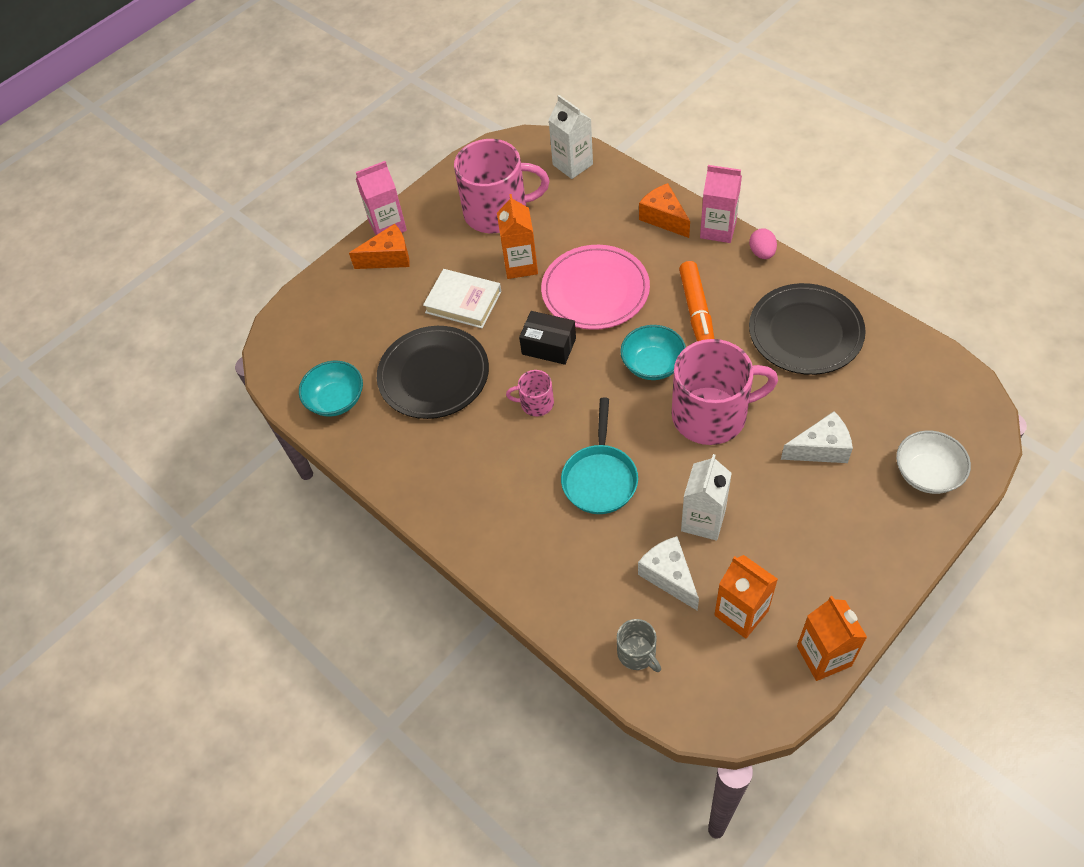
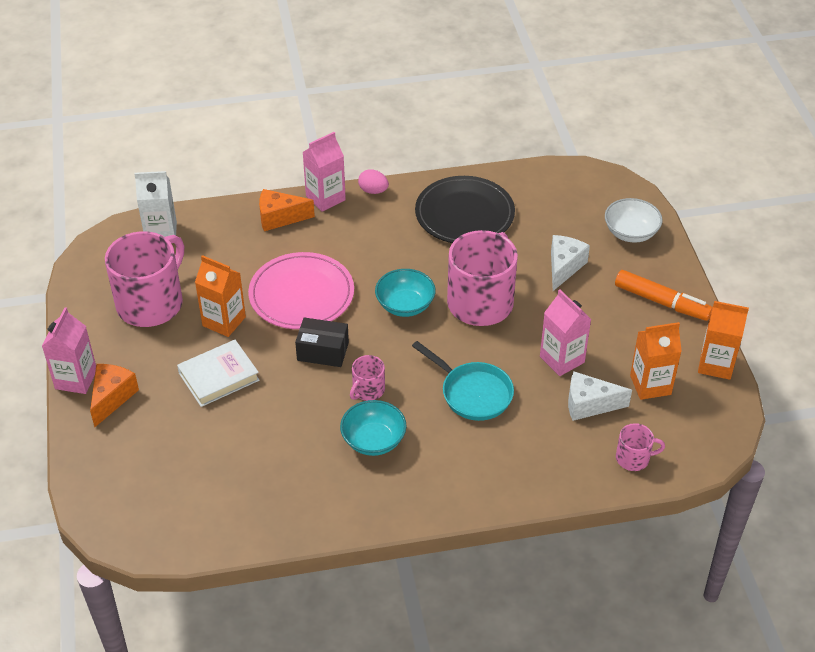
camera: 60 degrees left, 10 degrees down
turquoise bowl [299,361,363,416] -> turquoise bowl moved to [340,400,407,456]
black plate [377,326,489,419] -> none
black box [519,311,576,365] -> black box turned 45 degrees clockwise [295,317,349,367]
grey mug [617,619,661,672] -> pink mug [616,423,665,471]
orange marker [679,261,714,341] -> orange marker moved to [615,270,712,321]
white carton [681,454,732,541] -> pink carton [540,290,591,376]

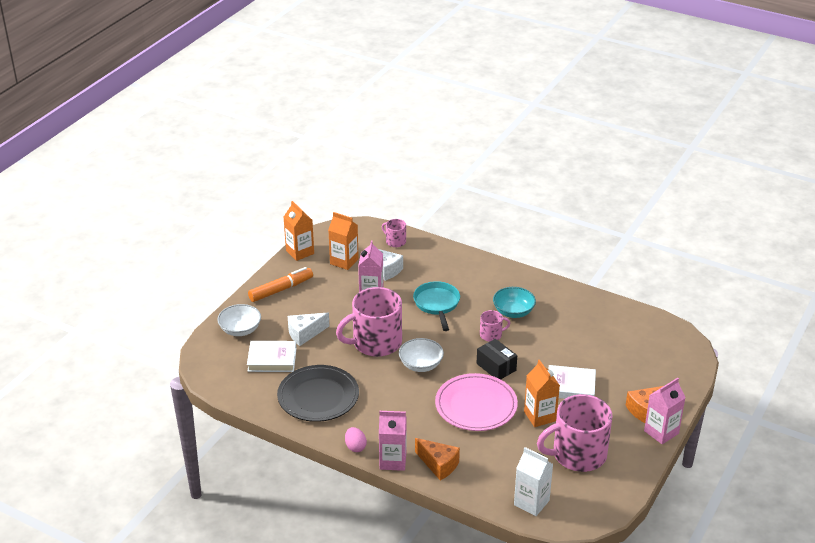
camera: 140 degrees left, 10 degrees down
turquoise bowl [375,269,436,317] -> white bowl [399,338,444,372]
orange marker [615,270,712,321] -> orange marker turned 75 degrees clockwise [248,267,313,302]
none -> white book [247,341,297,372]

